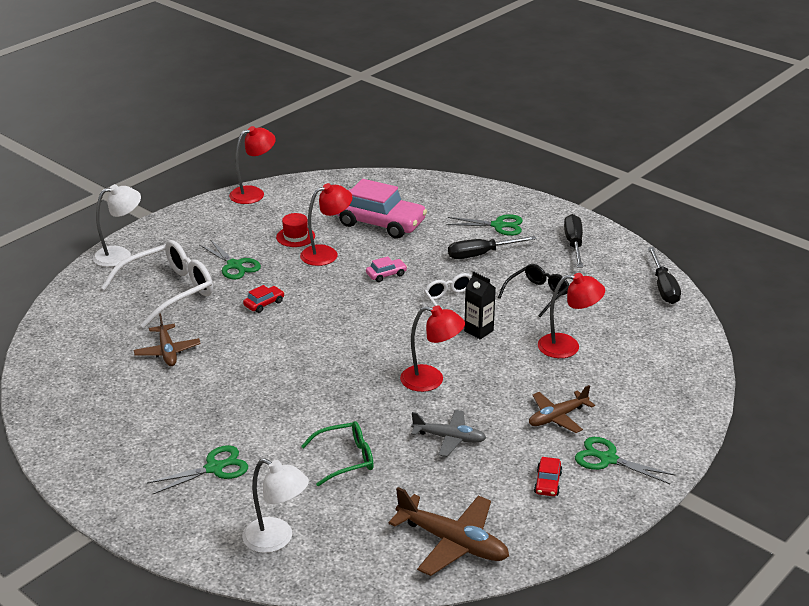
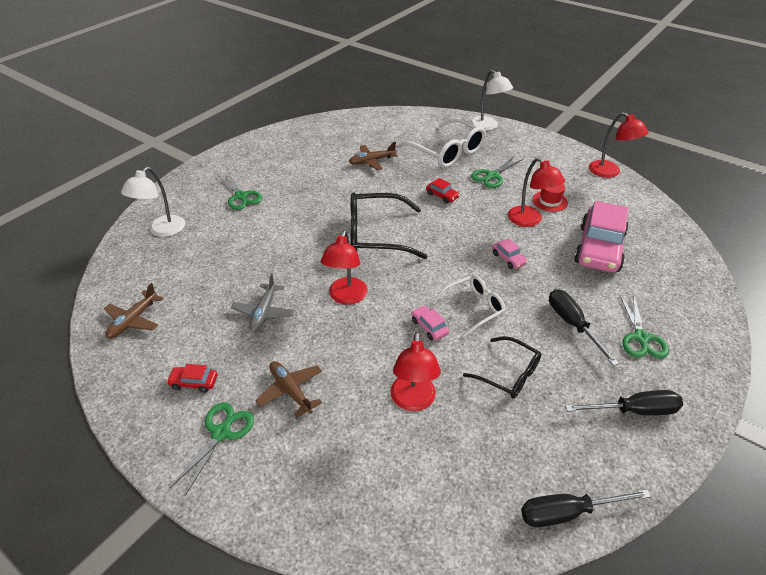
camera: 85 degrees right, 10 degrees up
green glasses [301,421,374,486] -> none
brown plane [388,487,509,576] -> brown plane [104,283,164,339], size x0.65
black carton [464,271,496,339] -> pink car [411,305,449,341]
none -> black glasses [351,192,428,259]

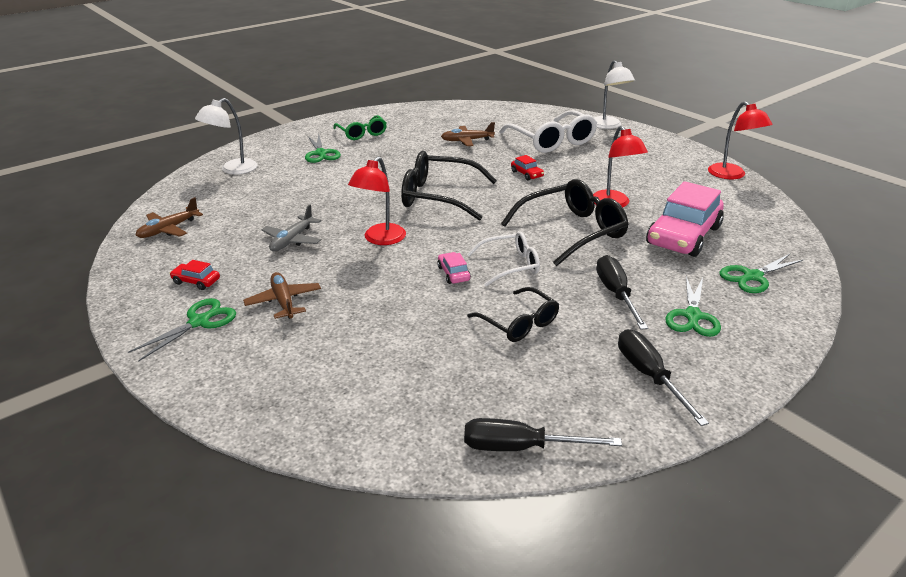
camera: 15 degrees right, 10 degrees down
red lamp [390,332,441,411] -> none
green scissors [471,156,523,188] -> green scissors moved to [719,254,804,293]
pink car [492,238,528,269] -> black glasses [501,179,628,266]
red hat [532,184,568,212] -> none
black screwdriver [565,390,683,415] -> black screwdriver turned 120 degrees counterclockwise [618,329,709,426]
none -> green glasses [333,115,387,140]

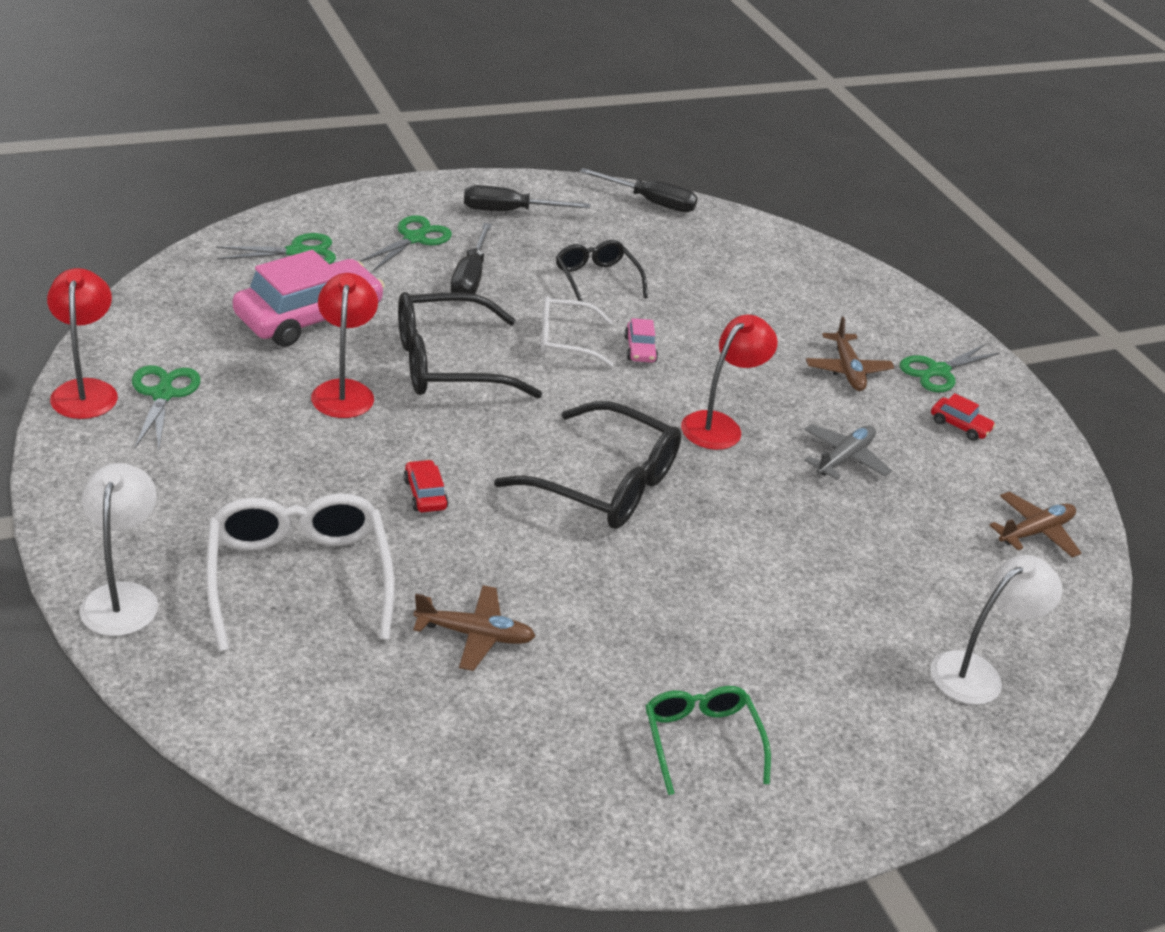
camera: 170 degrees left, 5 degrees up
green scissors [305,134,341,163] -> green scissors moved to [132,365,201,450]
black screwdriver [618,329,709,426] -> black screwdriver turned 90 degrees clockwise [464,185,590,211]

